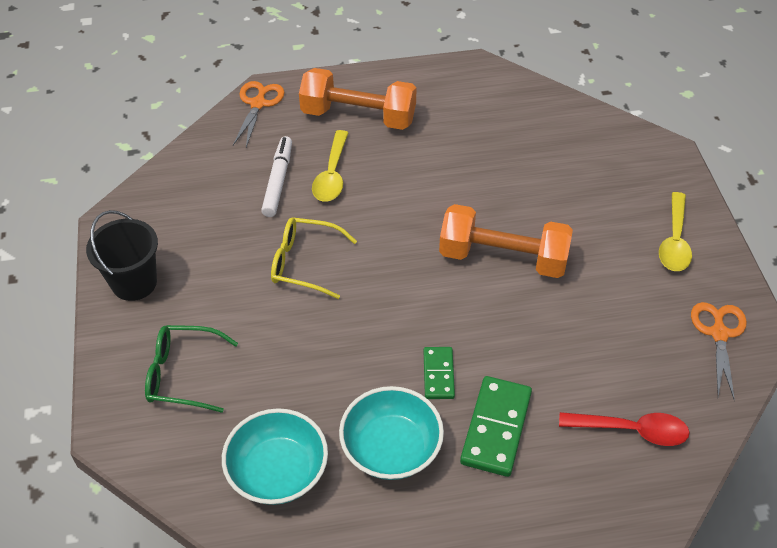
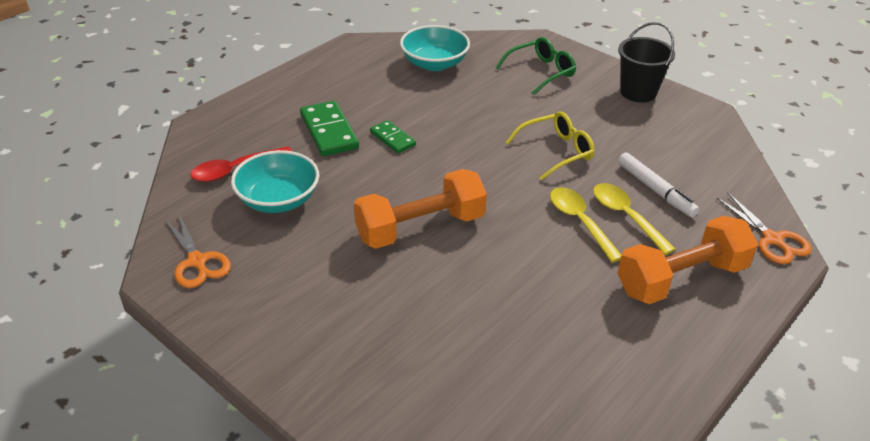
camera: 140 degrees right, 10 degrees down
turquoise bowl [339,386,444,480] -> turquoise bowl moved to [231,150,319,213]
yellow spoon [659,192,692,271] -> yellow spoon moved to [550,187,621,263]

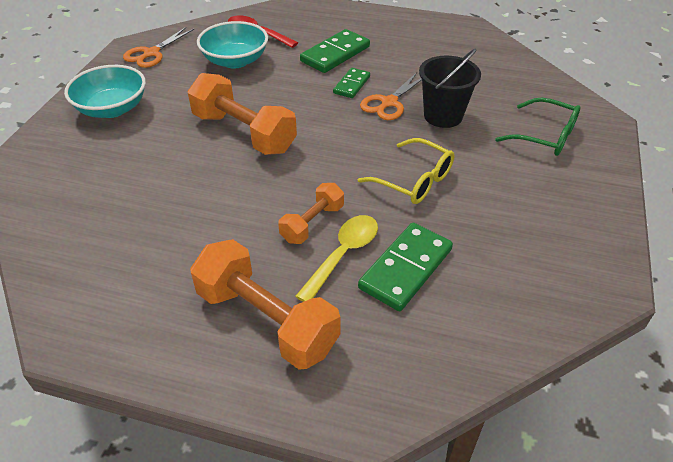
camera: 65 degrees right, 5 degrees up
turquoise bowl [400,25,470,71] -> turquoise bowl moved to [64,65,146,118]
yellow spoon [550,187,621,263] -> orange dumbbell [278,183,344,244]
black bucket [618,22,675,103] -> black bucket moved to [419,49,481,128]
white marker [618,153,699,217] -> green domino [358,223,453,311]
orange scissors [716,193,812,264] -> orange scissors moved to [360,72,422,120]

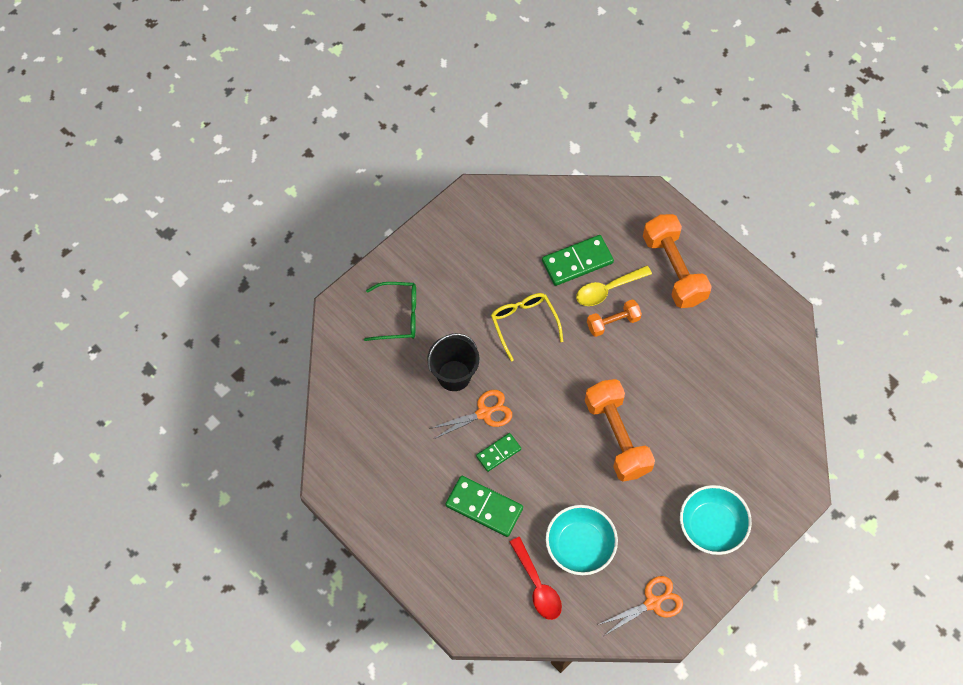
camera: 150 degrees left, 20 degrees up
green domino [300,29,370,73] -> green domino turned 45 degrees clockwise [445,476,523,537]
green glasses [495,98,581,156] -> green glasses turned 120 degrees clockwise [364,282,416,341]

